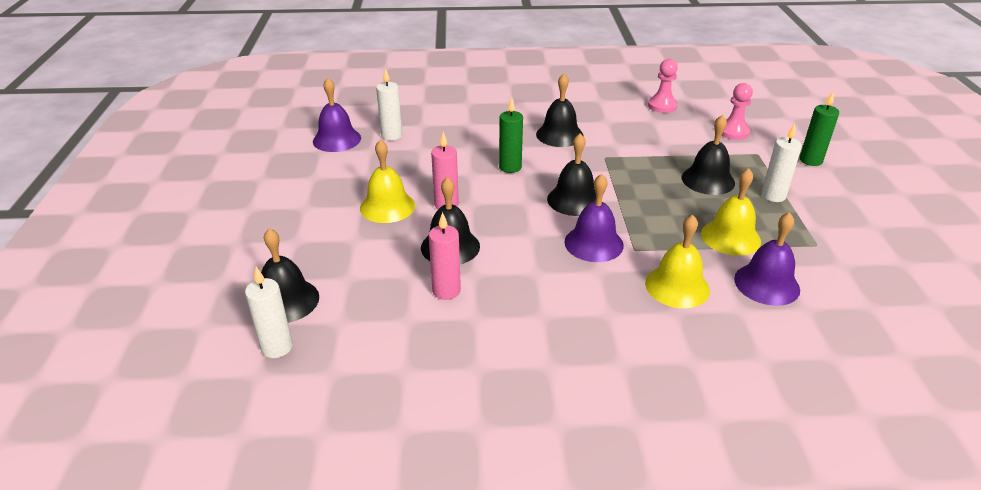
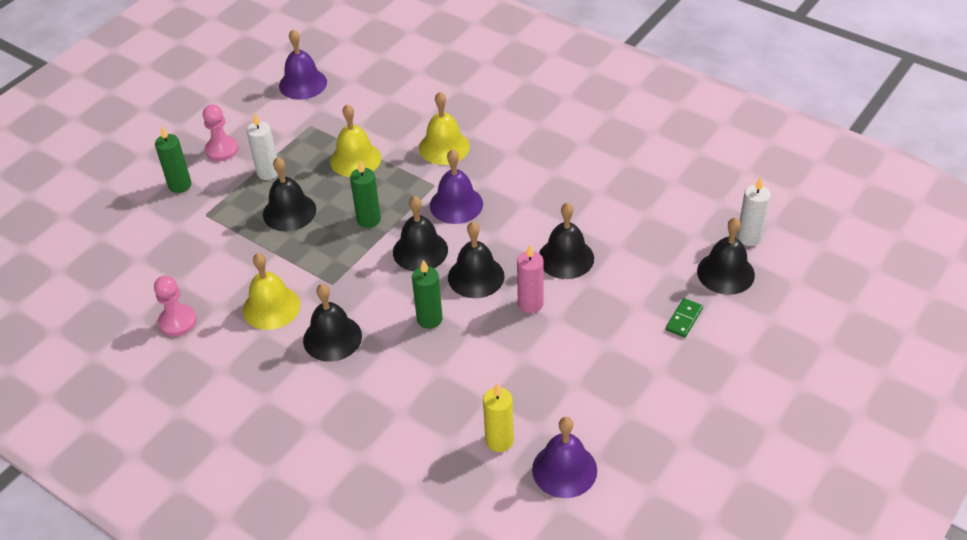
camera: 140 degrees left, 10 degrees up
yellow bell [360,139,415,223] -> yellow bell moved to [243,253,300,330]
white candle [376,68,402,140] -> yellow candle [483,384,514,452]
pink candle [429,212,461,300] -> none
pink pawn [721,83,753,140] -> pink pawn moved to [203,104,239,161]
purple bell [734,212,800,306] -> purple bell moved to [279,29,327,100]
none -> green candle [350,161,381,228]
none -> black bell [448,222,504,298]
none -> green domino [666,298,703,338]

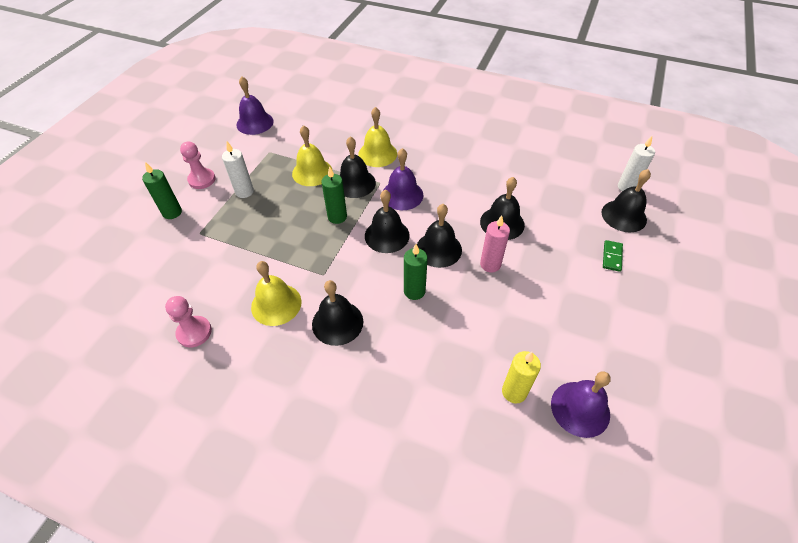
camera: 15 degrees left, 5 degrees up
black bell [263,157,316,231] -> black bell moved to [339,136,376,198]

